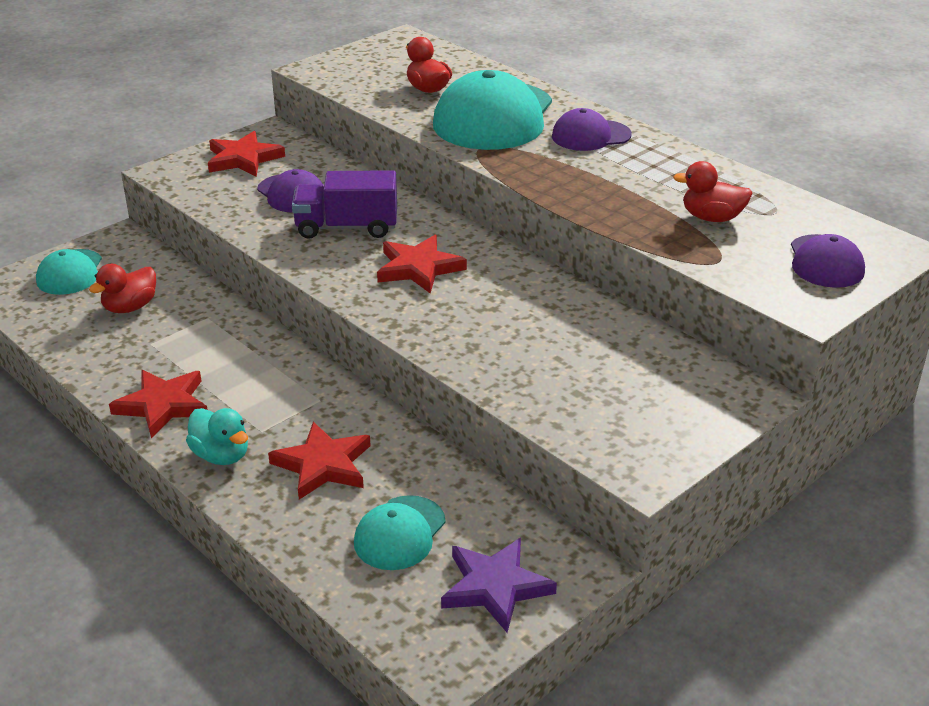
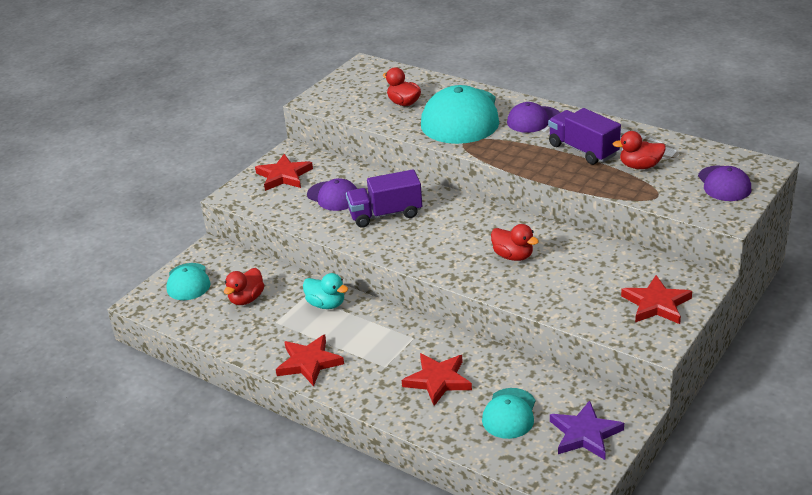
camera: 10 degrees left, 0 degrees up
turquoise duck [186,408,248,465] -> turquoise duck moved to [303,273,348,309]
red star [377,235,467,294] -> red star moved to [621,275,692,324]
none -> red duck [491,224,539,261]
none -> purple truck [548,108,621,165]

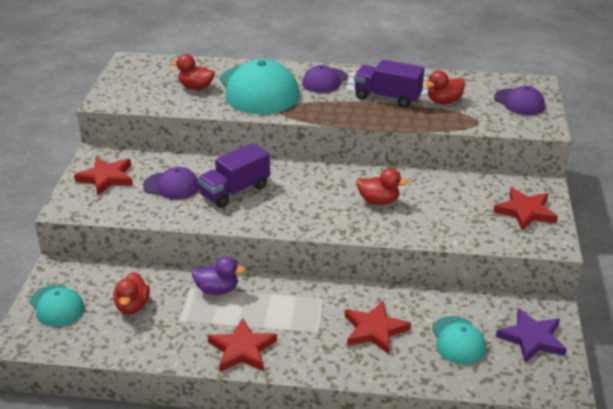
camera: 30 degrees left, 0 degrees up
turquoise duck [303,273,348,309] -> purple duck [192,256,245,295]

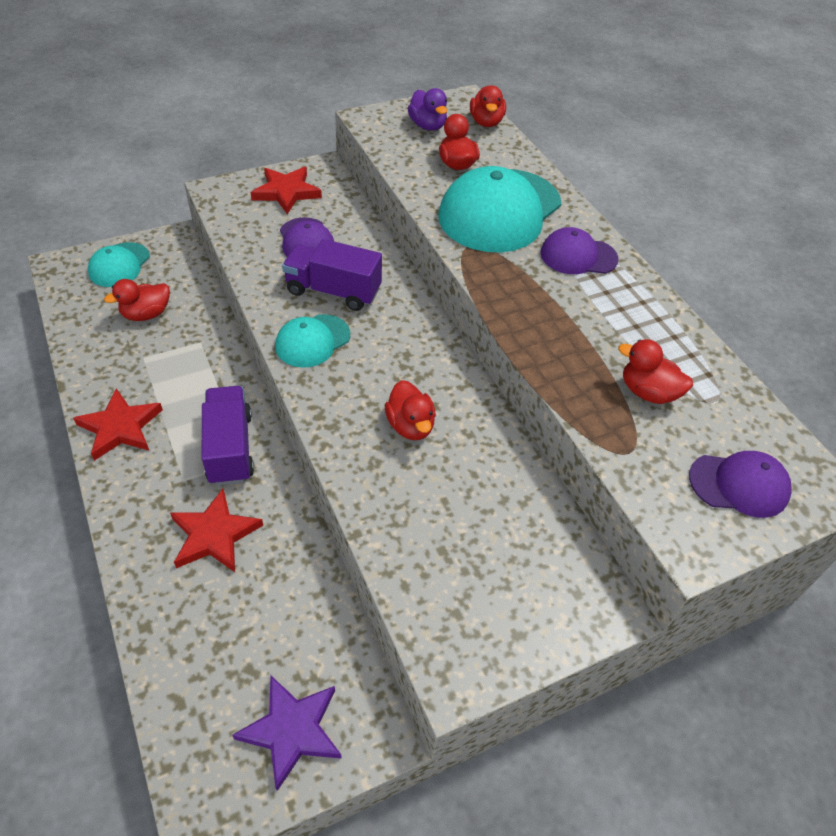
camera: 55 degrees right, 15 degrees up
purple duck [192,256,245,295] -> purple duck moved to [408,88,447,131]
purple truck [354,60,424,108] -> purple truck moved to [202,386,254,486]
turquoise cap [432,316,486,365] -> turquoise cap moved to [275,314,350,367]
red star [493,187,558,231] -> none
purple cap [494,86,545,115] -> purple cap turned 105 degrees counterclockwise [689,451,792,518]
none -> red duck [470,85,506,127]

